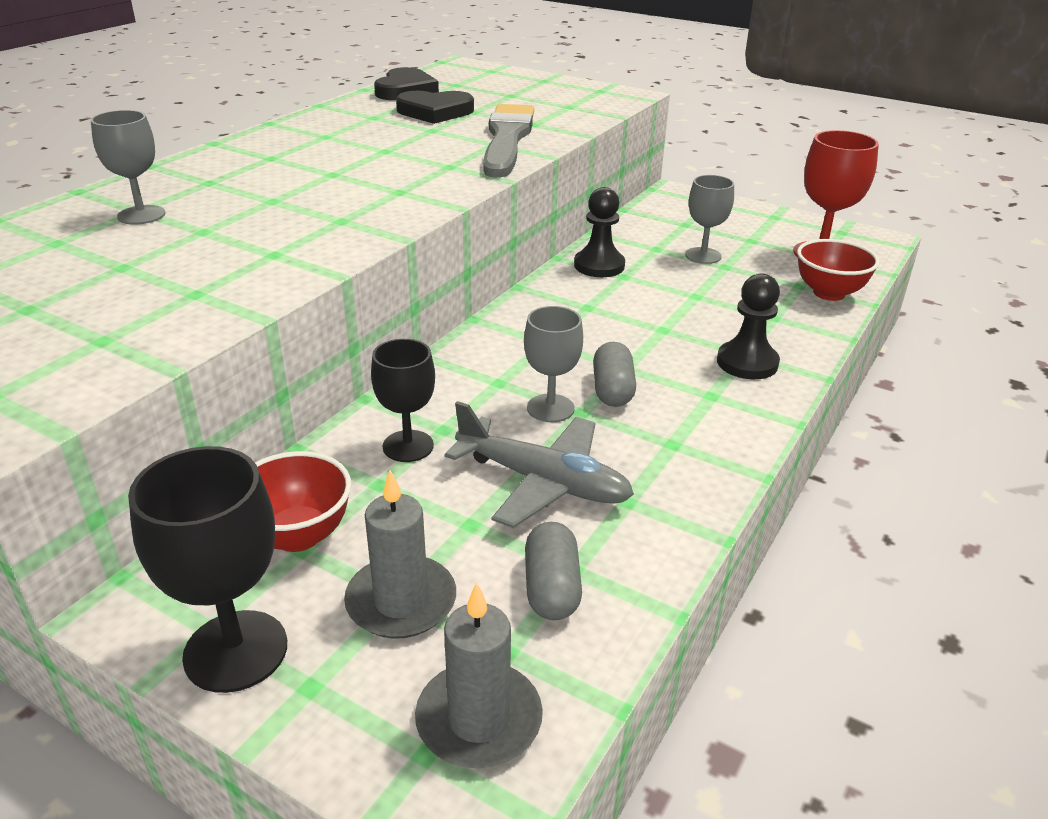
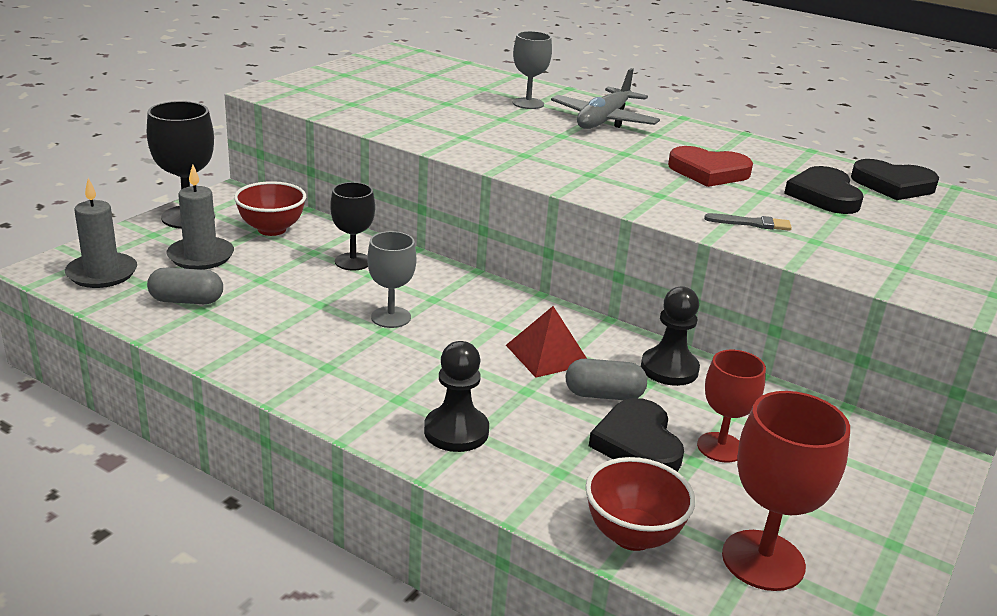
camera: 90 degrees right, 5 degrees down
grey plane [445,401,634,528] -> grey plane moved to [551,68,660,129]
grey brush [483,104,534,178] -> grey brush [704,213,792,231], size x0.41
grey capsule [593,342,636,407] -> grey capsule moved to [565,359,647,400]
grey goblet [685,175,734,264] -> red goblet [697,350,766,462]
none -> red pyramid [506,306,587,378]
none -> black heart [589,398,684,472]
none -> red heart [668,146,753,187]

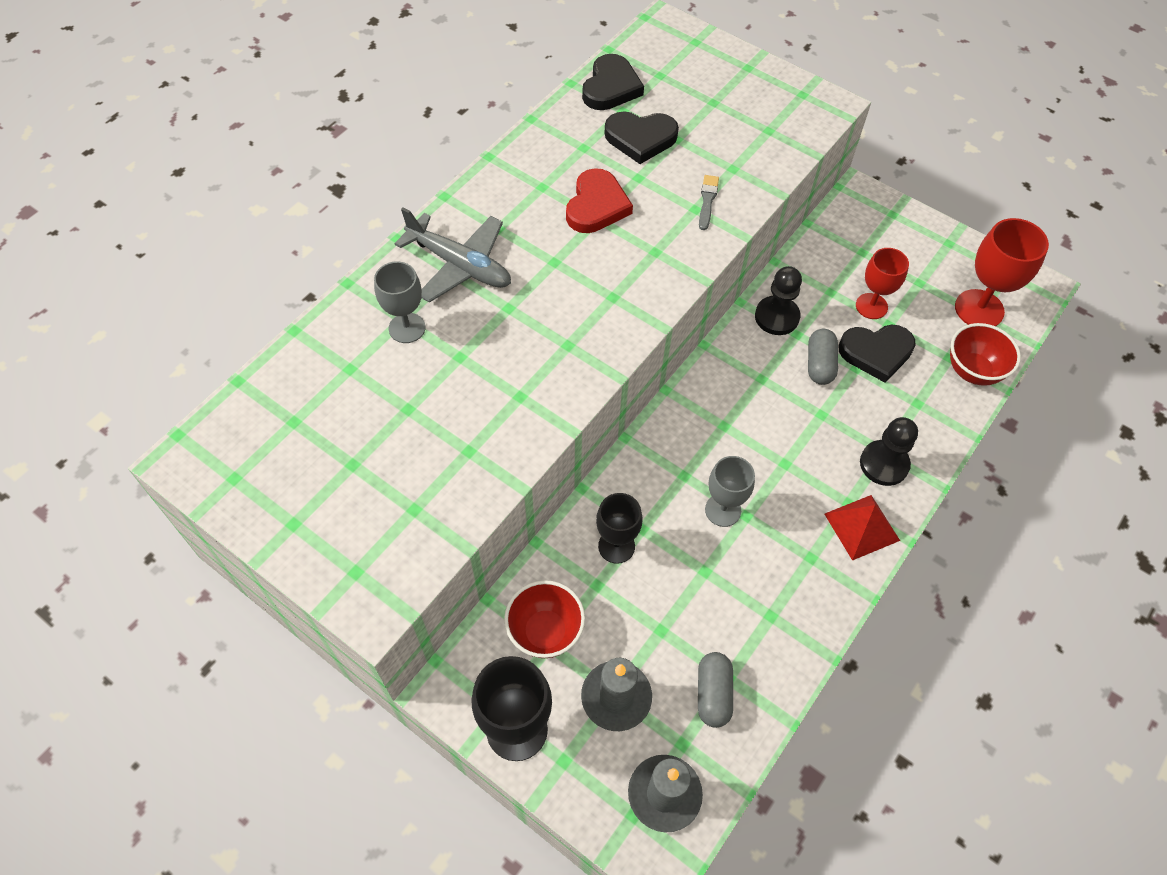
camera: 85 degrees left, 30 degrees up
red pyramid [506,306,587,378] -> red pyramid moved to [825,495,900,561]

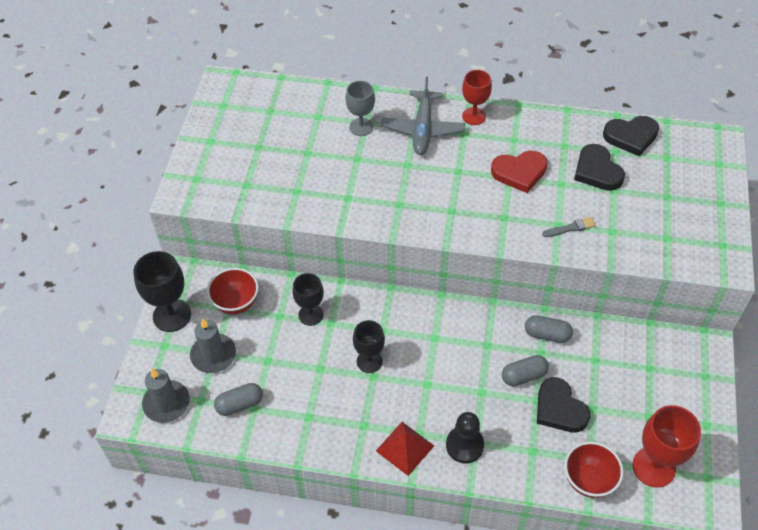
camera: 65 degrees right, 5 degrees down
grey goblet [705,456,755,527] -> black goblet [353,320,385,373]
black pawn [755,266,802,335] -> grey capsule [525,315,573,343]
red goblet [856,248,909,319] -> red goblet moved to [462,70,492,125]

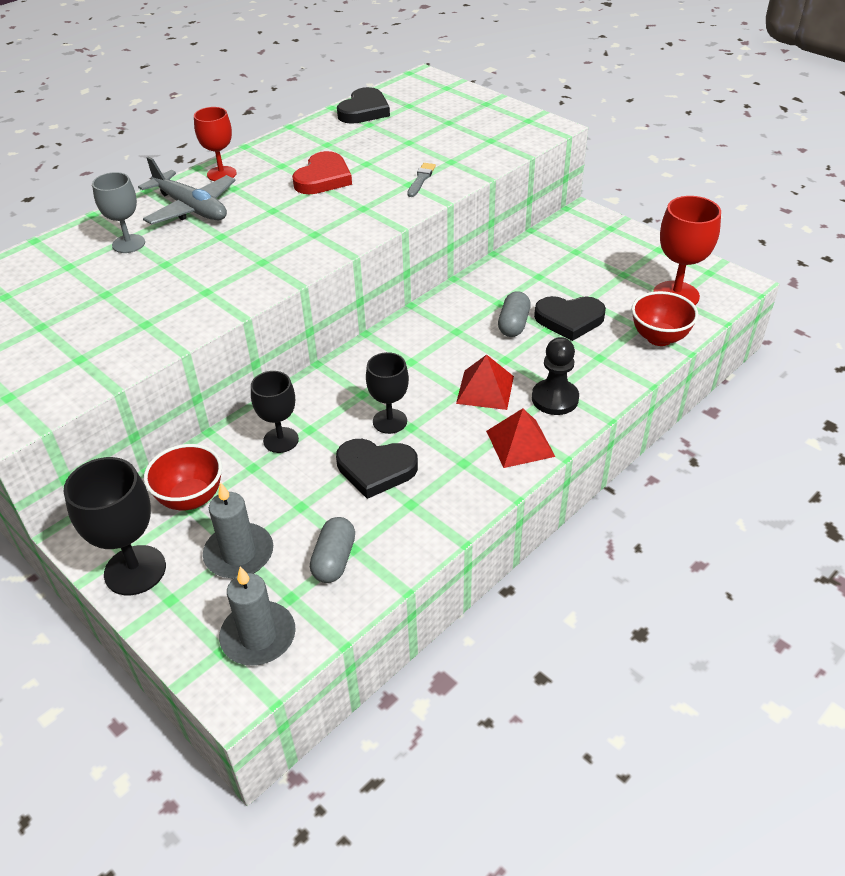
camera: 55 degrees left, 10 degrees down
grey capsule [525,315,573,343] -> none
black heart [574,144,625,191] -> black heart moved to [336,439,418,499]
none -> red pyramid [456,355,514,410]

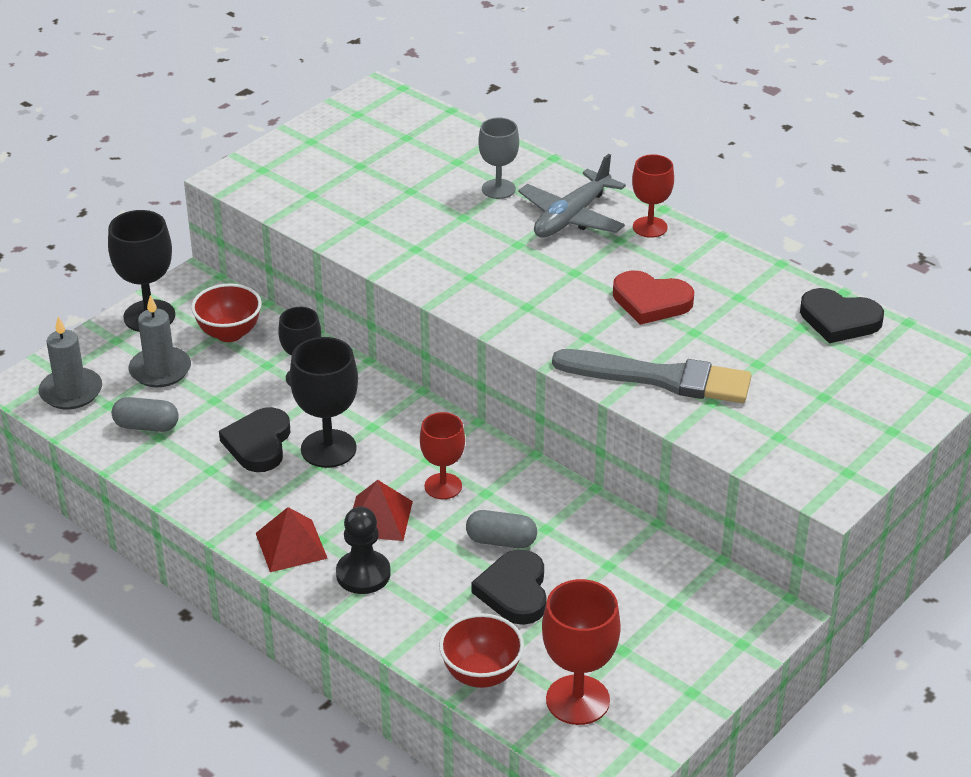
camera: 85 degrees right, 5 degrees down
black goblet [366,352,409,434] -> black goblet [290,337,358,468], size x1.51
grey brush [407,163,436,197] -> grey brush [552,349,751,403], size x2.47
none -> red goblet [420,412,465,499]

